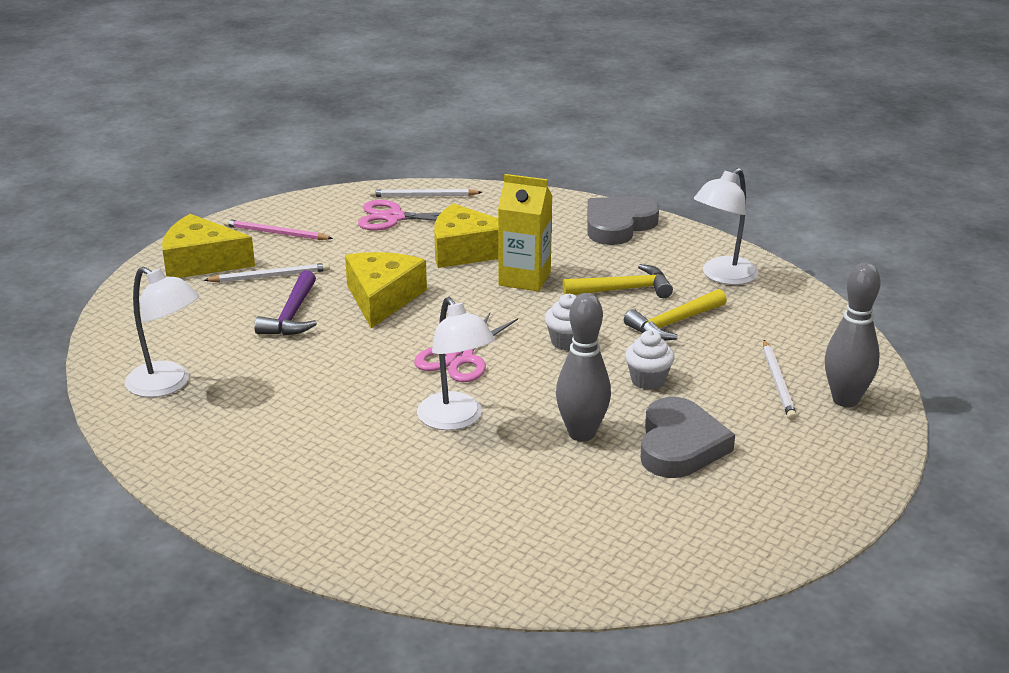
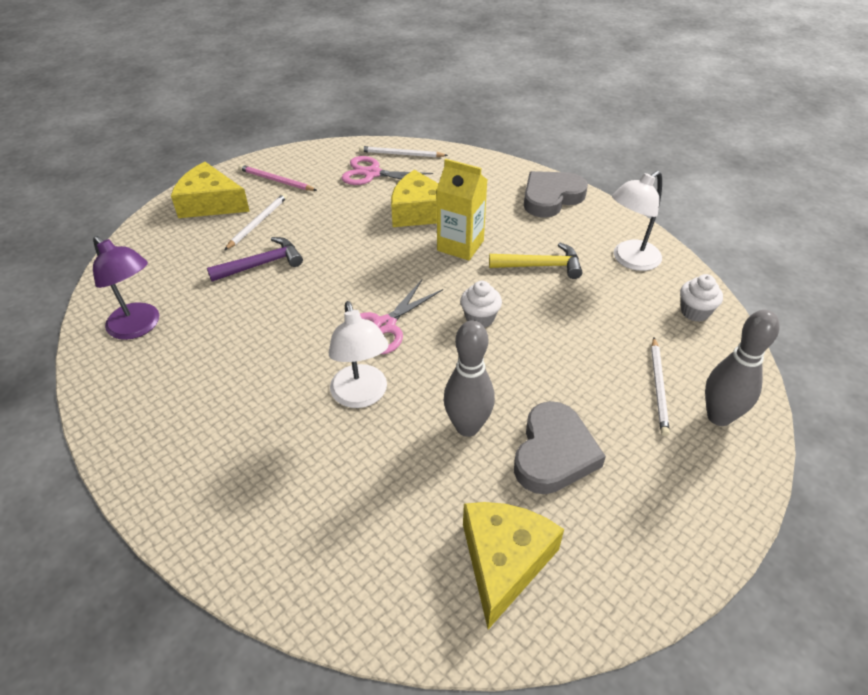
camera: 10 degrees right, 15 degrees up
white lamp [125,267,199,397] -> purple lamp [93,236,159,340]
white pencil [204,263,330,283] -> white pencil turned 60 degrees counterclockwise [225,193,287,250]
purple hammer [254,270,317,336] -> purple hammer turned 135 degrees counterclockwise [207,237,303,281]
yellow cheese [345,252,427,328] -> yellow cheese moved to [463,502,564,629]
yellow hammer [624,289,727,340] -> none
white cupcake [625,330,675,390] -> white cupcake moved to [680,274,723,322]

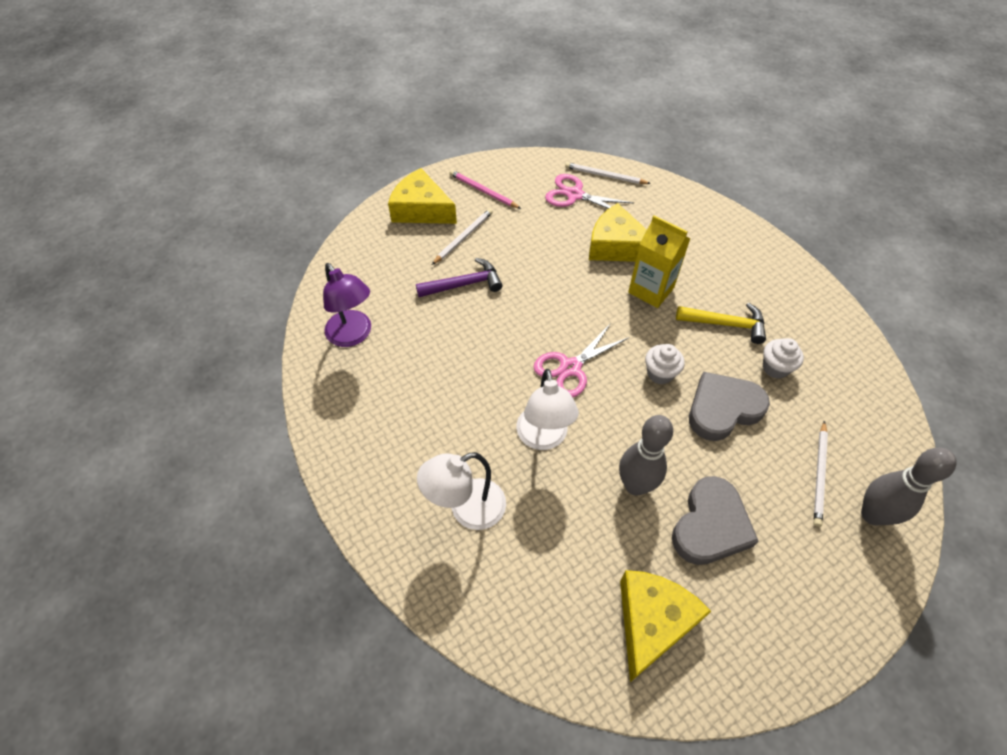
camera: 10 degrees right, 10 degrees up
grey heart [524,171,588,218] -> grey heart moved to [689,372,770,441]
white lamp [612,171,662,271] -> white lamp moved to [417,452,506,530]
white cupcake [680,274,723,322] -> white cupcake moved to [763,338,804,379]

